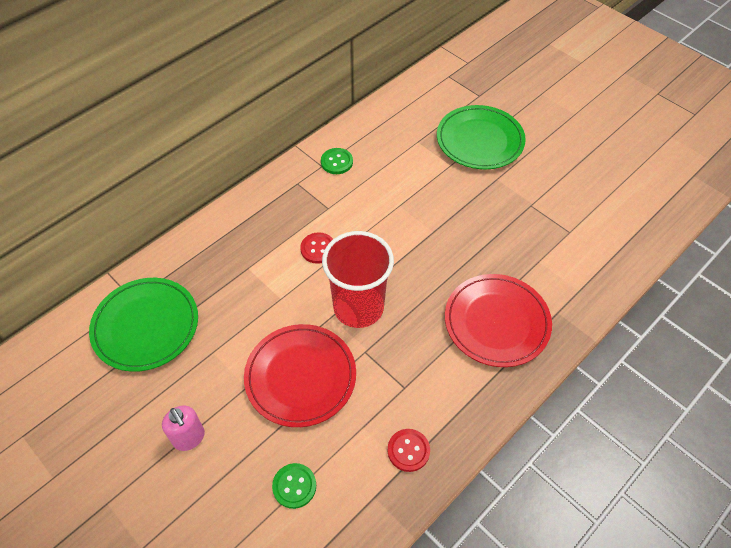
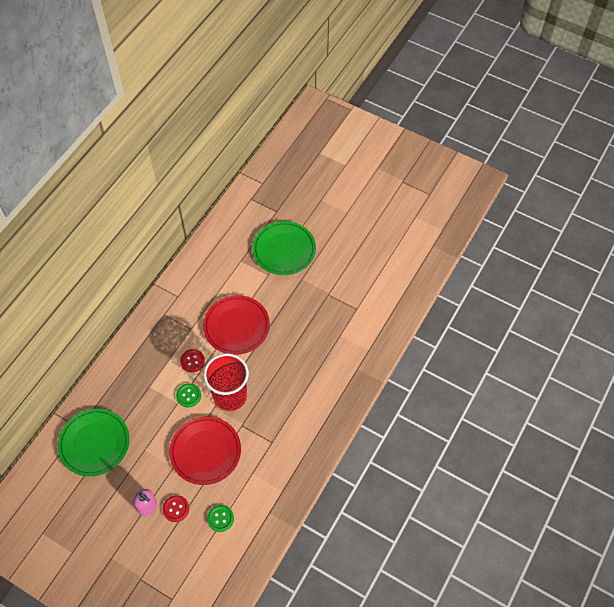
camera: 15 degrees left, 5 degrees up
green button [321,148,353,174] -> green button moved to [176,383,201,407]
red button [388,429,430,472] -> red button moved to [163,495,189,522]
red plate [445,274,552,367] -> red plate moved to [203,295,270,355]

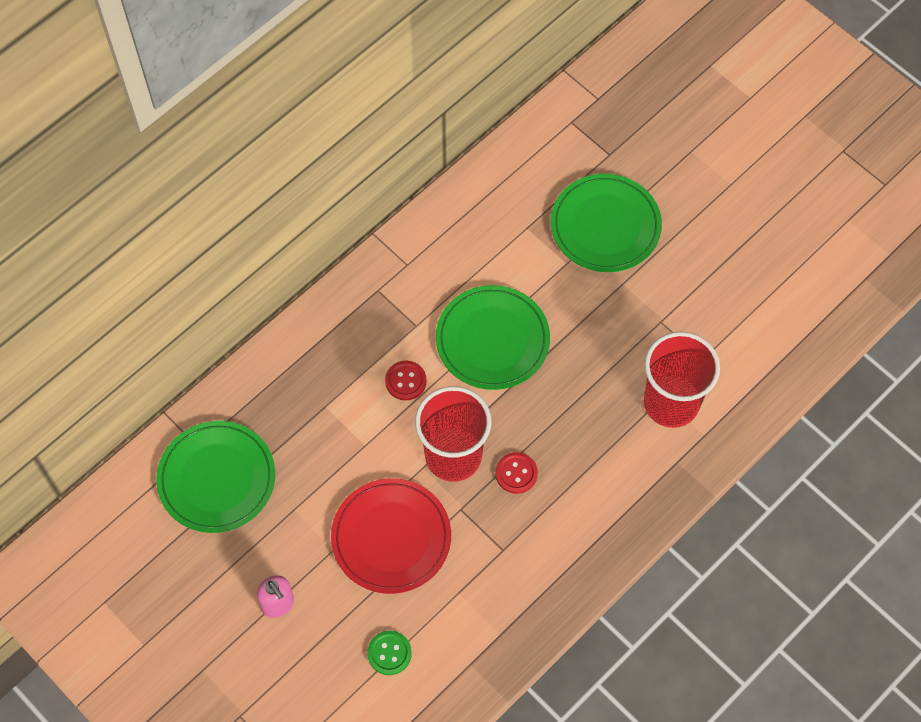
camera: 15 degrees right, 5 degrees up
red button [163,495,189,522] -> red button moved to [495,452,538,494]
green button [176,383,201,407] -> none
red plate [203,295,270,355] -> green plate [436,285,550,390]
none -> red cup [644,332,720,428]

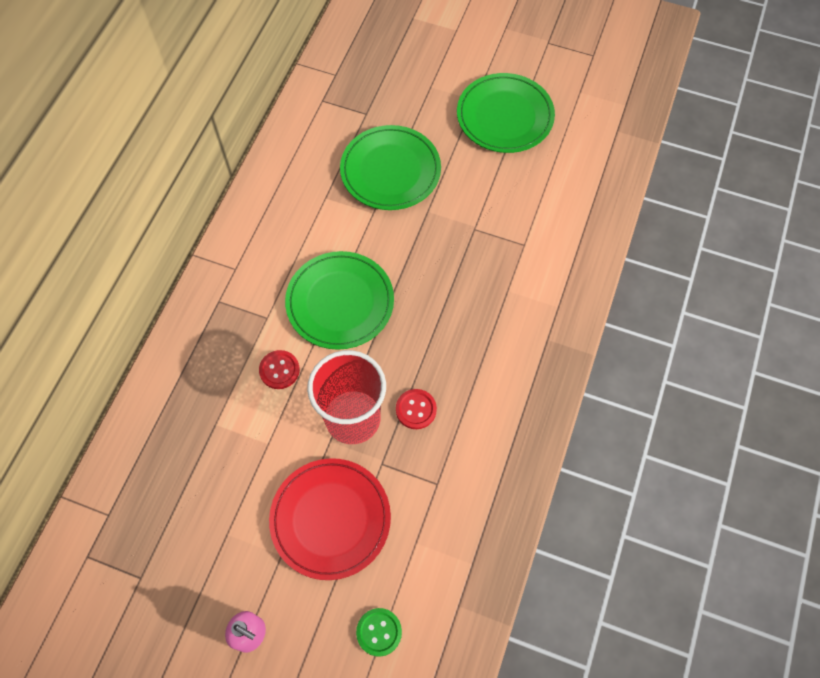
camera: 25 degrees left, 0 degrees up
green plate [156,421,275,533] -> green plate moved to [457,73,555,153]
red cup [644,332,720,428] -> none

